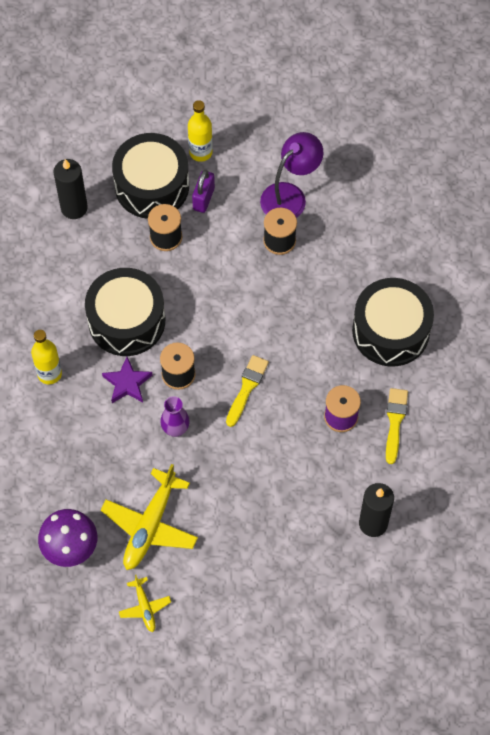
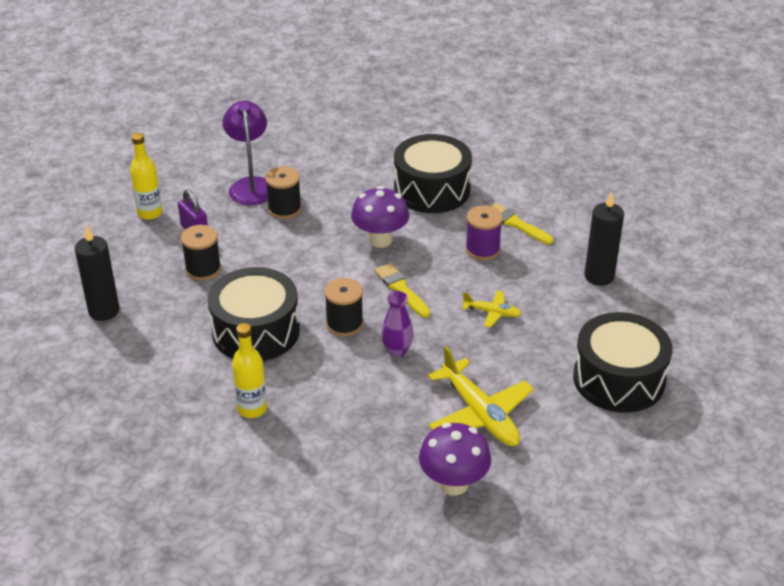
camera: 55 degrees left, 25 degrees down
purple star [102,357,153,403] -> none
black drum [112,133,189,219] -> black drum moved to [573,312,673,413]
yellow plane [119,575,171,632] -> yellow plane moved to [462,291,522,328]
none -> purple mushroom [351,186,409,248]

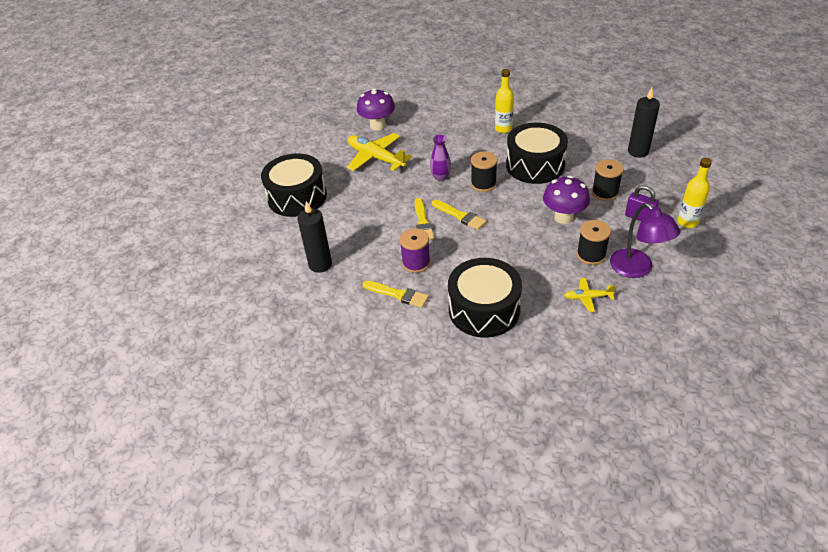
camera: 165 degrees right, 5 degrees up
purple mushroom [351,186,409,248] -> purple mushroom moved to [543,176,590,224]
yellow plane [462,291,522,328] -> yellow plane moved to [564,278,616,312]
none -> yellow brush [415,198,434,240]

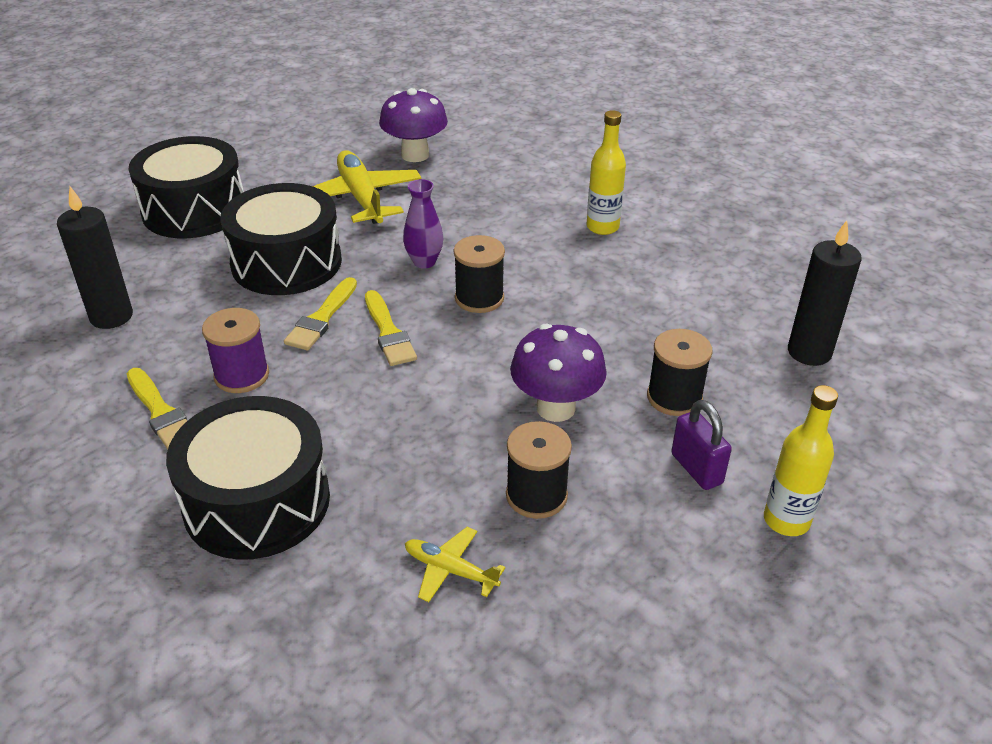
camera: 25 degrees right, 5 degrees down
black drum [506,123,568,184] -> black drum moved to [221,183,342,295]
purple lamp [610,203,681,278] -> none

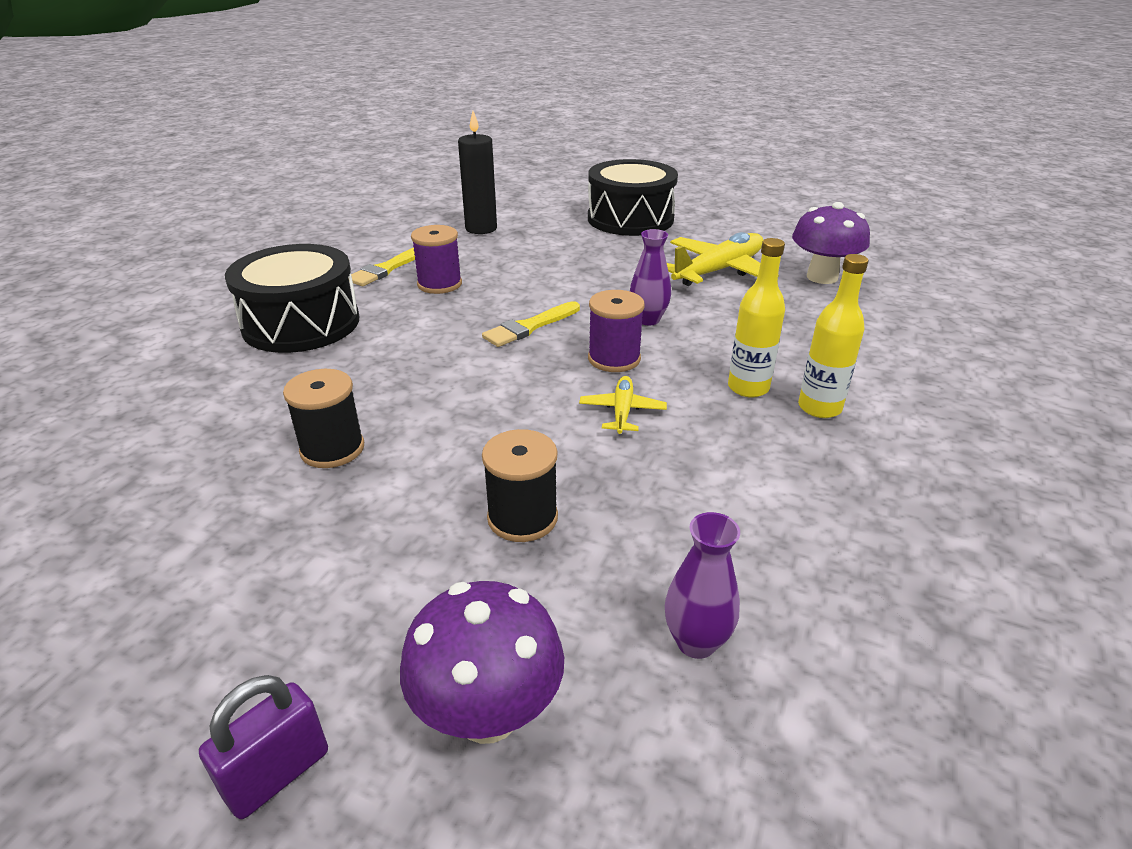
camera: 70 degrees right, 5 degrees down
black drum [221,183,342,295] -> none
yellow brush [284,277,357,350] -> none
yellow plane [405,527,505,602] -> yellow plane moved to [579,376,667,434]
black spool [454,235,505,313] -> purple spool [588,290,645,372]
purple mushroom [510,324,607,422] -> purple mushroom moved to [400,581,564,744]
purple padlock [671,400,732,490] -> purple padlock moved to [199,675,328,819]
yellow bottle [764,385,838,536] -> yellow bottle moved to [728,238,785,398]
black candle [788,220,862,366] -> purple vase [665,512,740,659]

